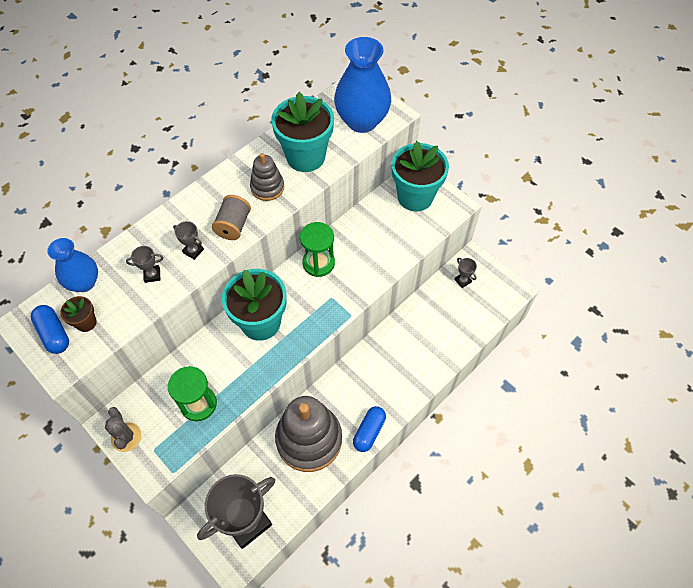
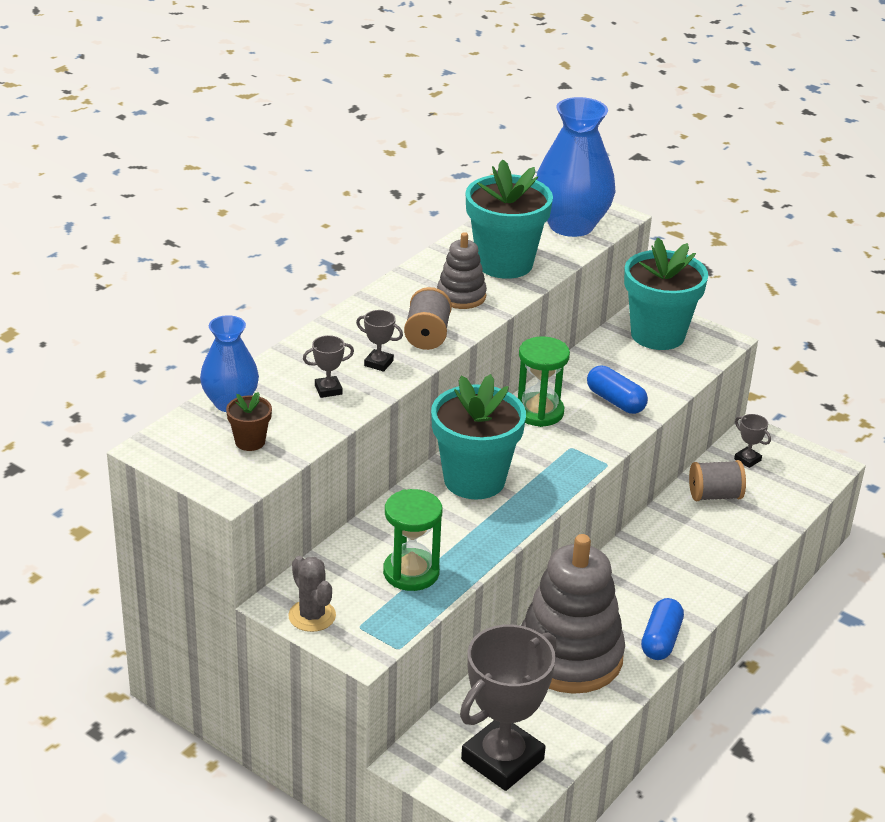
camera: 10 degrees left, 25 degrees down
blue capsule [31,305,69,354] -> blue capsule moved to [587,366,648,414]
none -> grey spool [689,460,746,501]

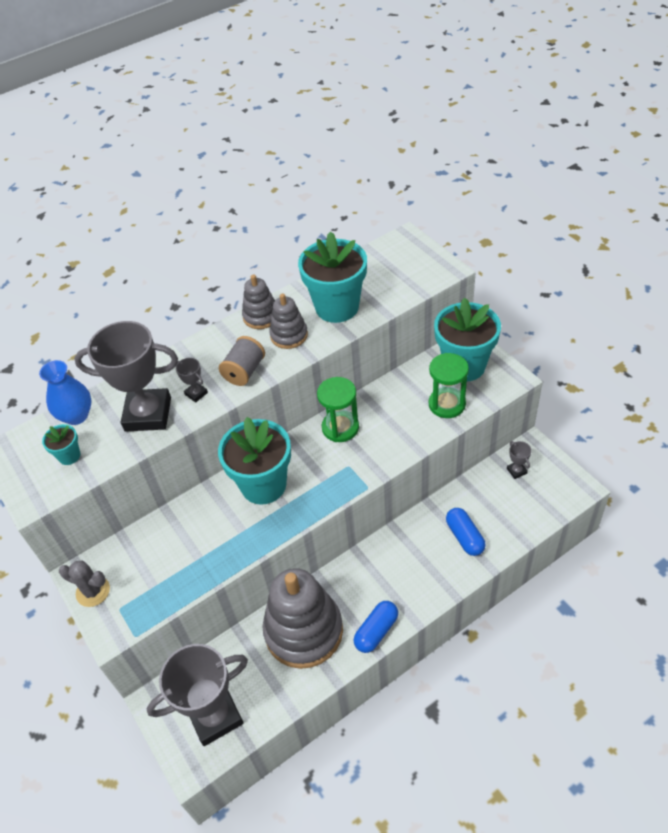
camera: 25 degrees right, 15 degrees up
brown flower pot [226,392,272,451] -> turquoise flower pot [42,424,80,465]
grey cactus [288,556,336,632] -> grey cactus turned 60 degrees counterclockwise [59,560,110,607]
grey trophy [303,335,354,398] -> grey trophy [74,321,178,432], size x2.47
green hourglass [383,489,442,591] -> green hourglass moved to [429,353,469,418]
blue vase [536,97,616,237] -> none
blue capsule [587,366,648,414] -> blue capsule moved to [446,508,486,556]
grey spool [689,460,746,501] -> none
none -> grey stacking toy [242,275,275,329]

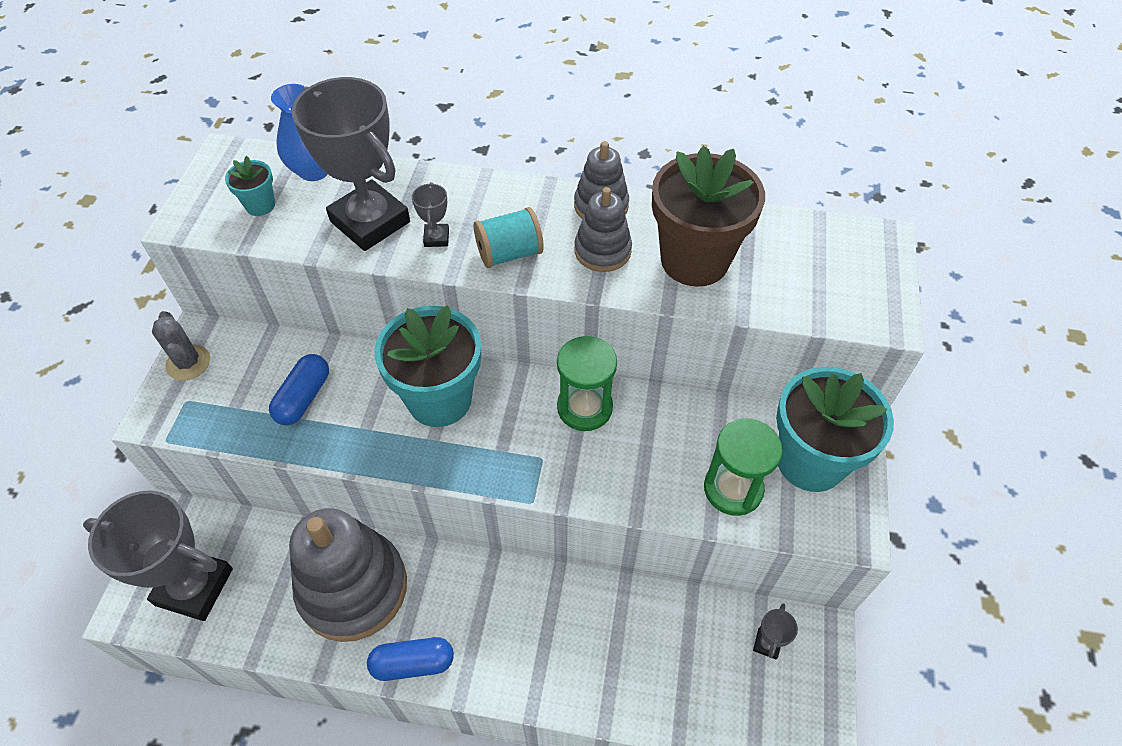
camera: 40 degrees right, 5 degrees up
grey spool [219,336,265,386] -> turquoise spool [474,207,544,268]
turquoise flower pot [298,232,367,323] -> brown flower pot [652,146,765,287]
blue capsule [446,508,486,556] -> blue capsule moved to [269,354,329,425]

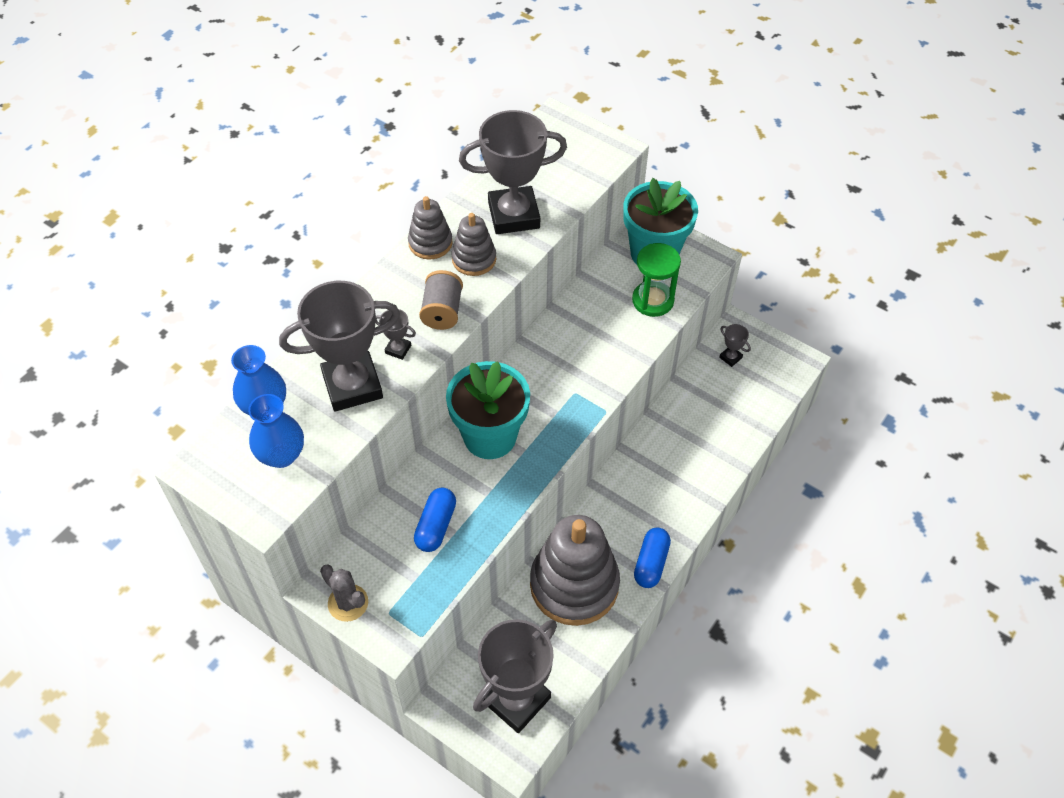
camera: 65 degrees left, 0 degrees up
grey cactus [152,311,210,381] -> grey cactus turned 45 degrees clockwise [320,564,368,622]
turquoise flower pot [225,156,275,216] -> blue vase [248,394,304,468]
blue capsule [269,354,329,425] -> blue capsule turned 60 degrees clockwise [414,488,456,552]
turquoise spool [474,207,544,268] -> grey spool [419,270,463,330]
green hourglass [557,336,617,431] -> none
brown flower pot [652,146,765,287] -> grey trophy [459,110,567,234]

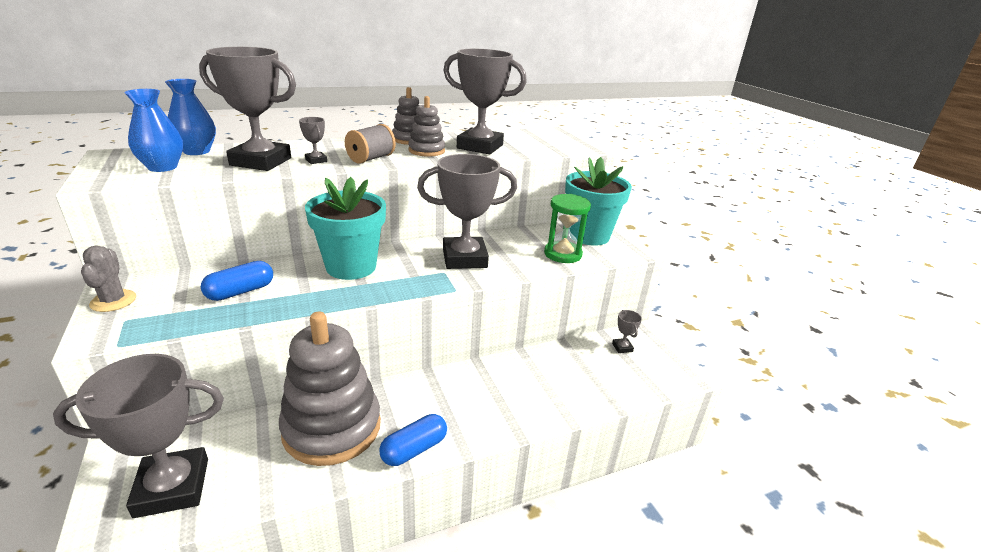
camera: 30 degrees right, 25 degrees down
none -> grey trophy [417,154,517,269]

